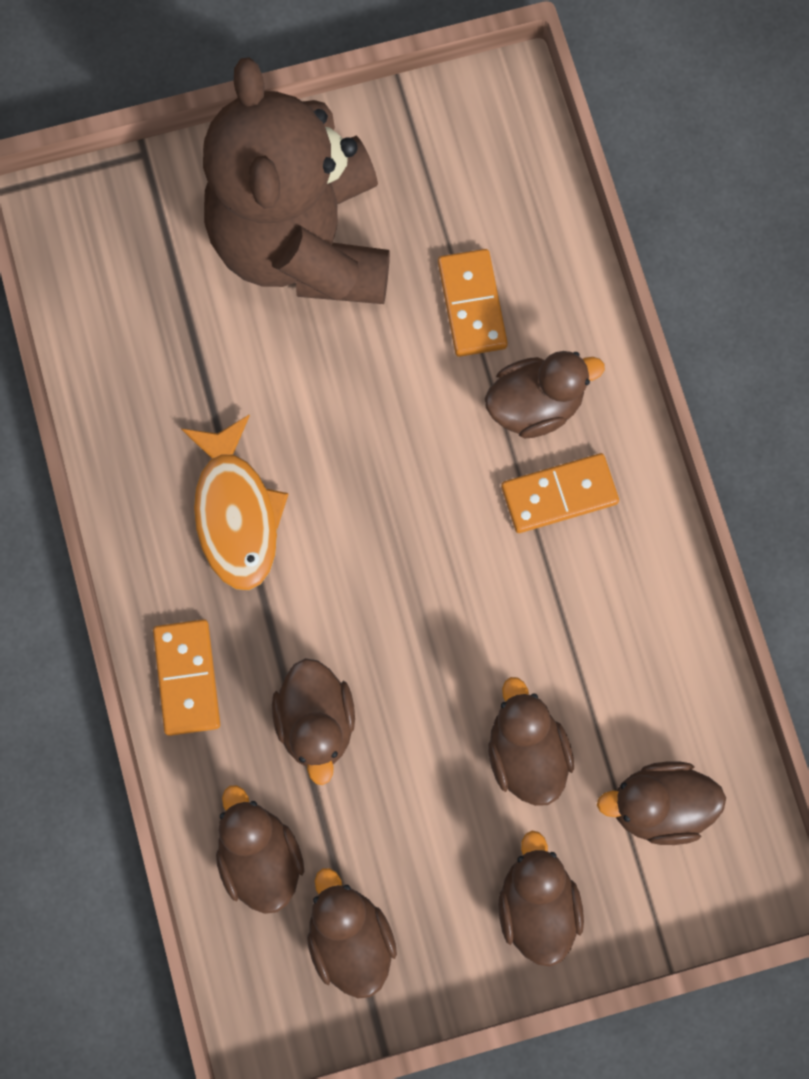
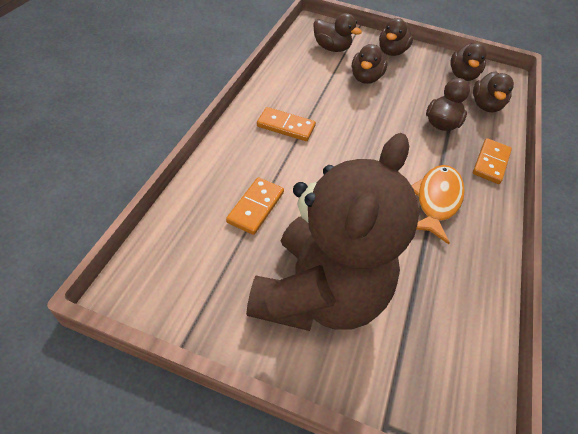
camera: 150 degrees left, 25 degrees down
brown duck [485,351,605,438] -> none

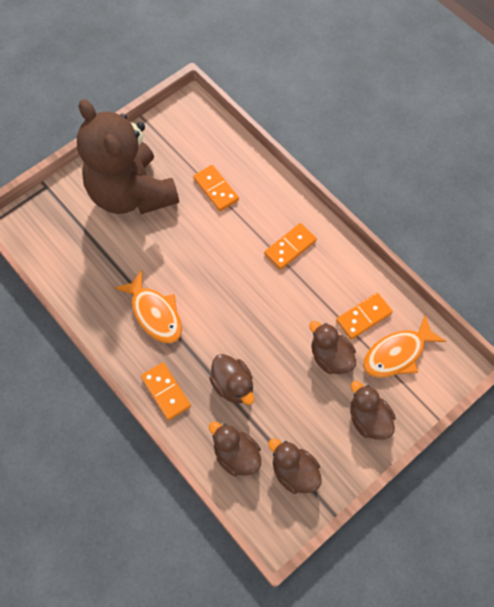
camera: 125 degrees right, 15 degrees up
brown duck [313,13,362,52] -> orange fish [363,315,446,378]
none -> orange domino [336,293,393,340]

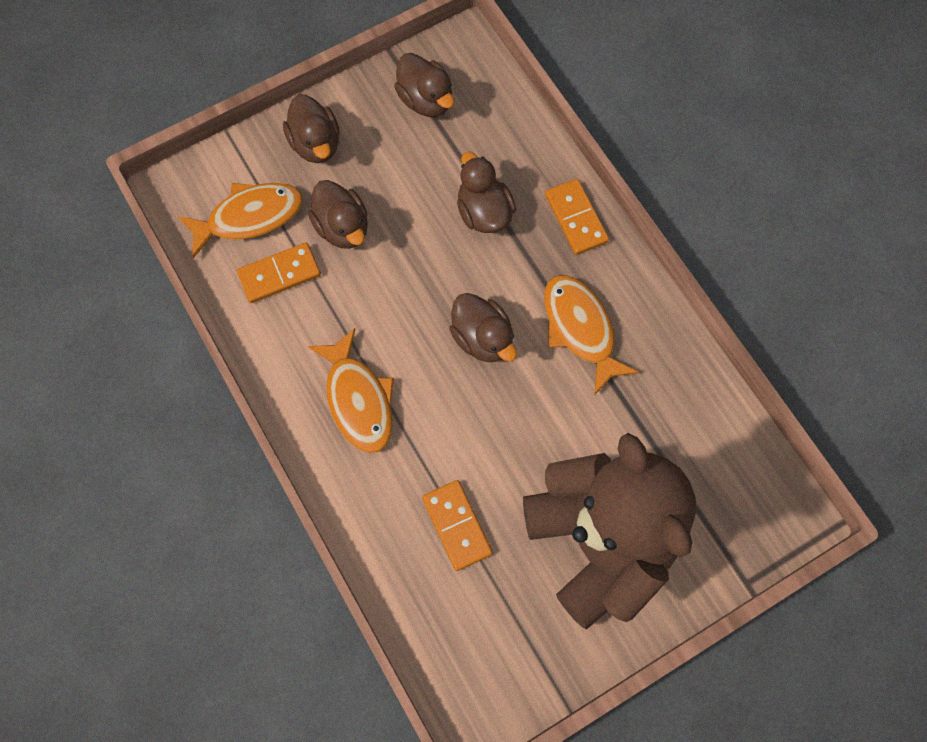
camera: 170 degrees left, 5 degrees up
brown duck [209,422,261,476] -> brown duck moved to [449,293,517,362]
orange domino [264,223,317,270] -> orange fish [308,328,394,453]

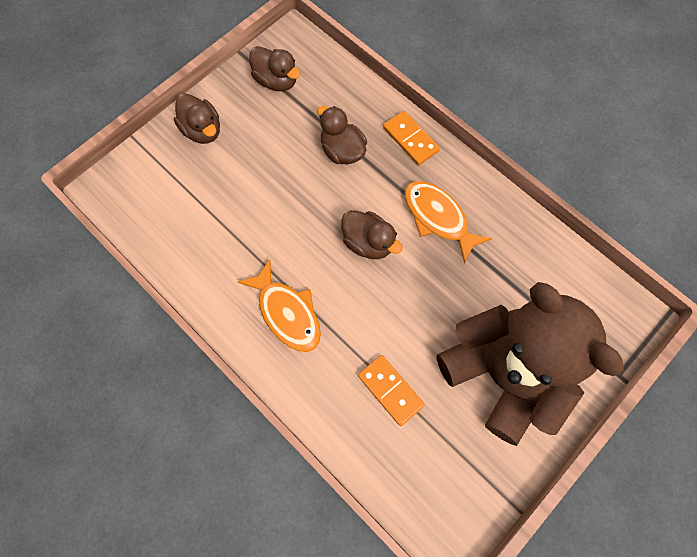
camera: 15 degrees left, 0 degrees up
orange fish [178,183,303,258] -> none
orange domino [237,242,321,303] -> none
brown duck [308,180,368,249] -> none

